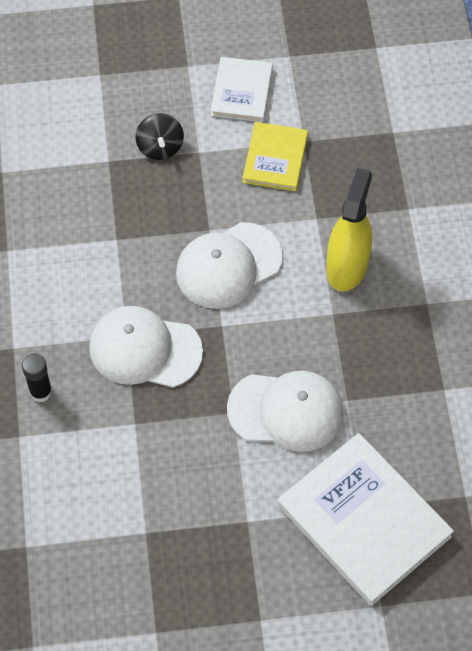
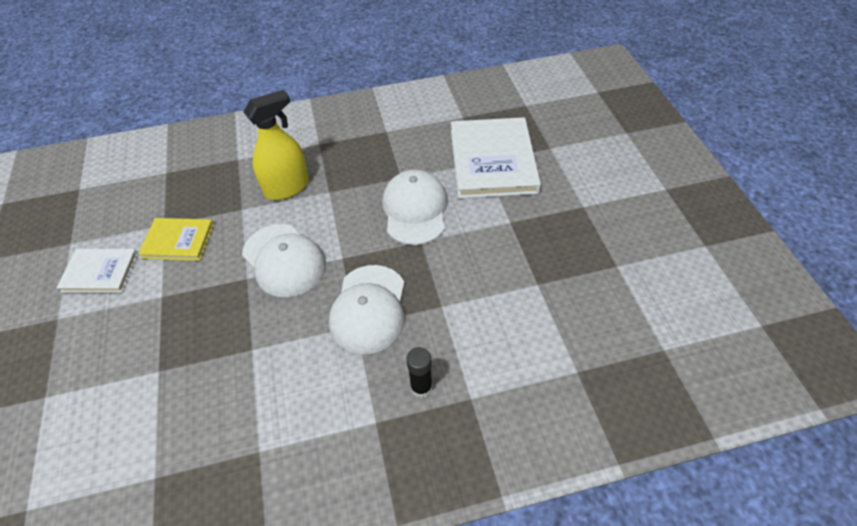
camera: 95 degrees left, 10 degrees down
black spinning top [136,113,184,160] -> none
white book [278,433,454,606] -> white book turned 45 degrees counterclockwise [451,117,541,198]
yellow spray bottle [326,168,372,292] -> yellow spray bottle turned 135 degrees clockwise [244,90,309,200]

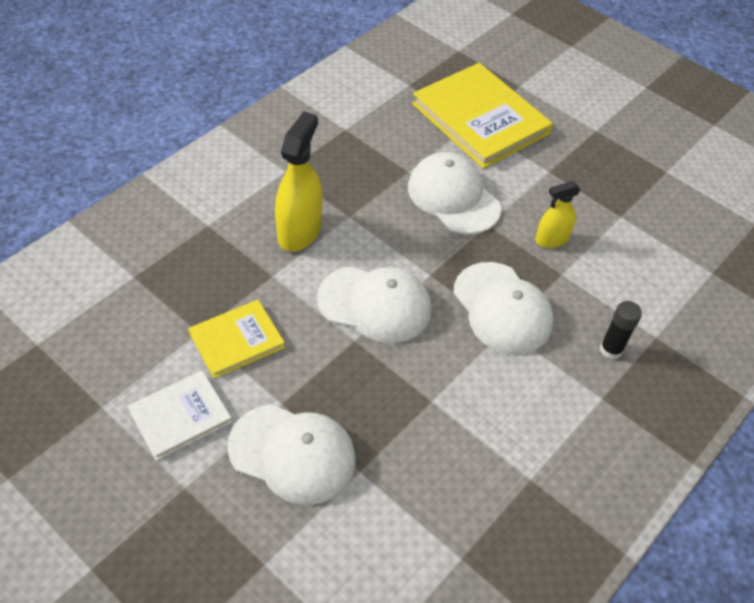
camera: 40 degrees left, 0 degrees up
white book [451,117,541,198] -> yellow book [412,63,553,169]
none -> white cap [227,404,356,505]
none -> yellow spray bottle [535,181,580,248]

